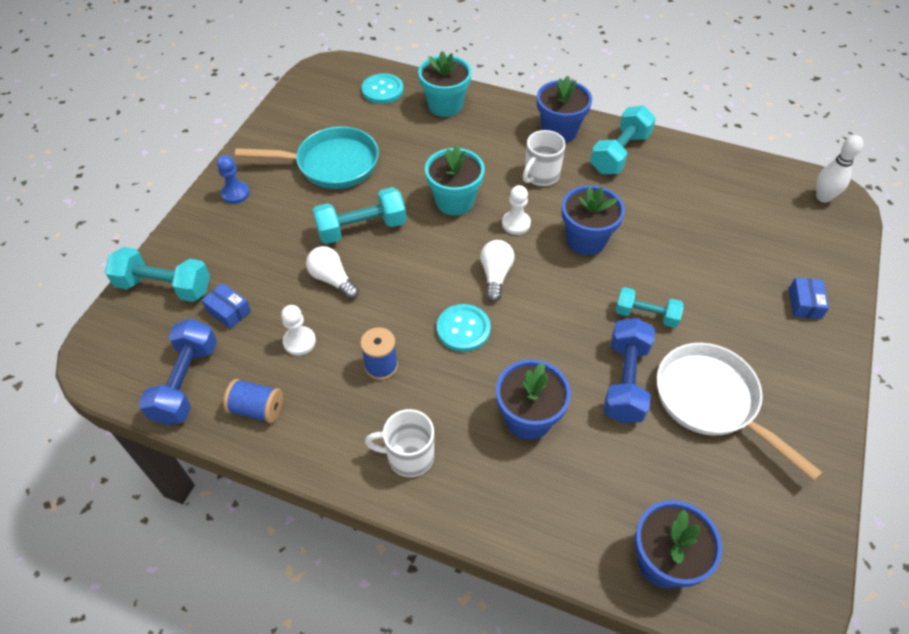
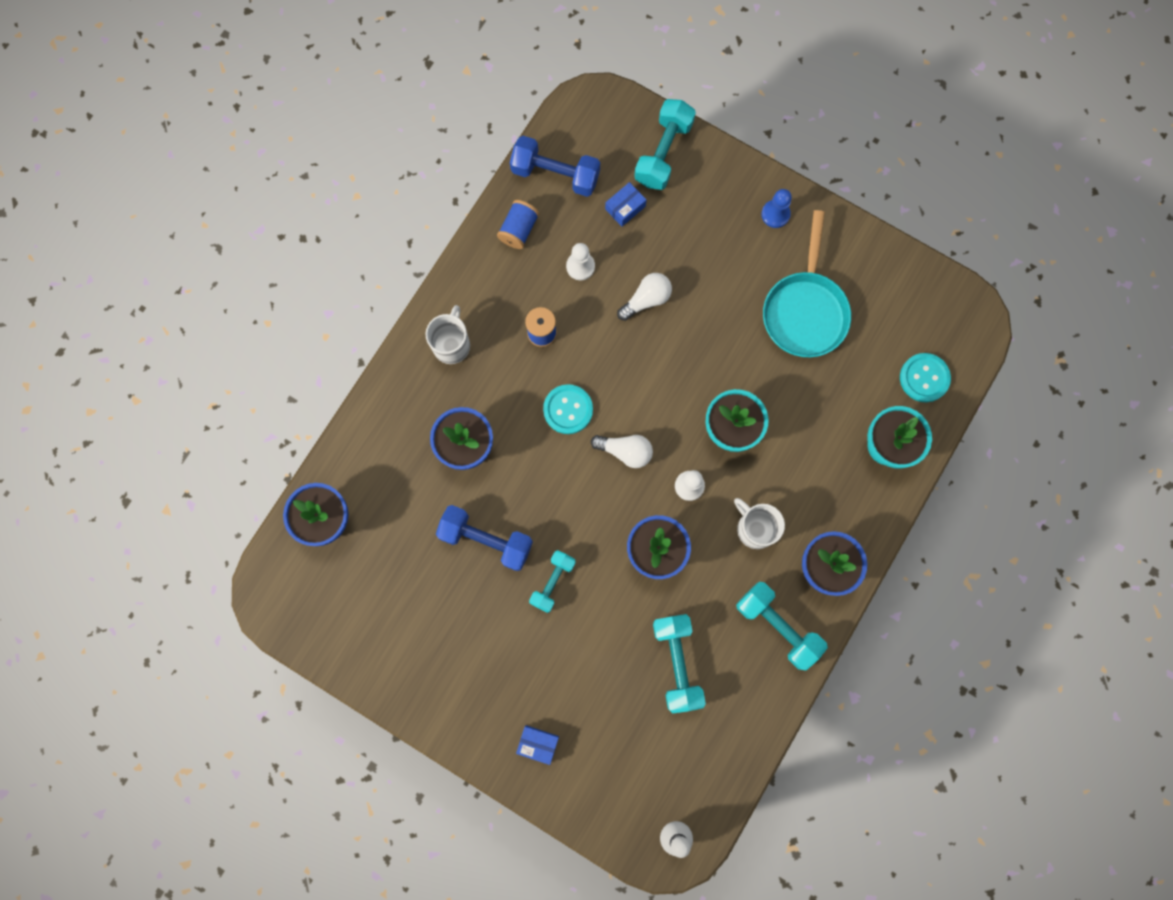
camera: 100 degrees right, 25 degrees up
turquoise dumbbell [312,187,406,244] -> turquoise dumbbell moved to [653,614,706,713]
white pan [657,343,823,481] -> none

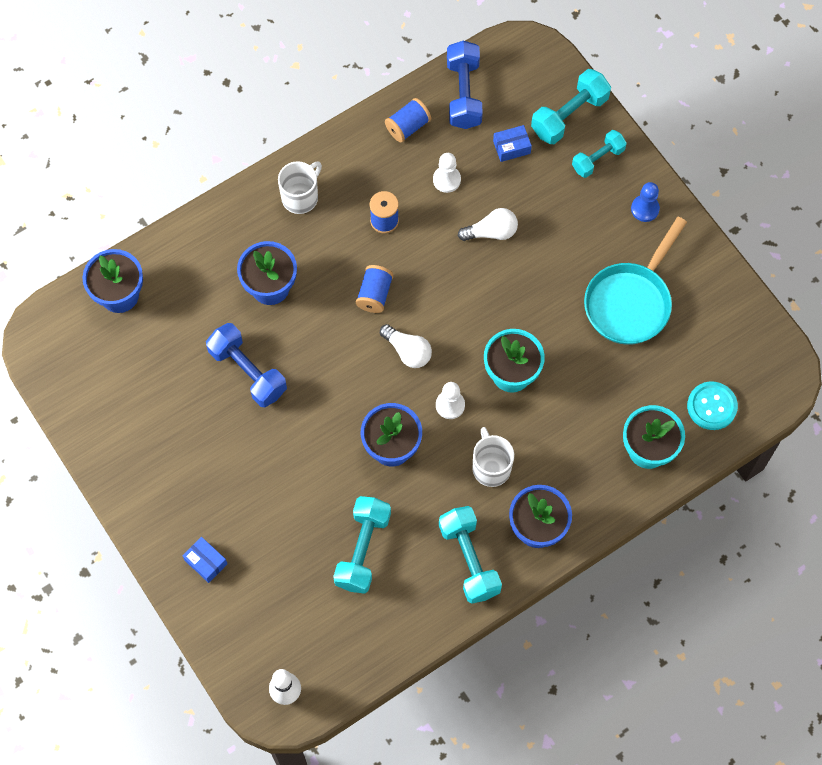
camera: 25 degrees right, 10 degrees down
blue dumbbell [510,136,600,197] -> blue dumbbell turned 45 degrees clockwise [447,41,483,129]
turquoise dumbbell [529,550,576,613] -> turquoise dumbbell moved to [572,130,627,178]
turquoise button [543,384,593,434] -> blue spool [356,265,394,313]

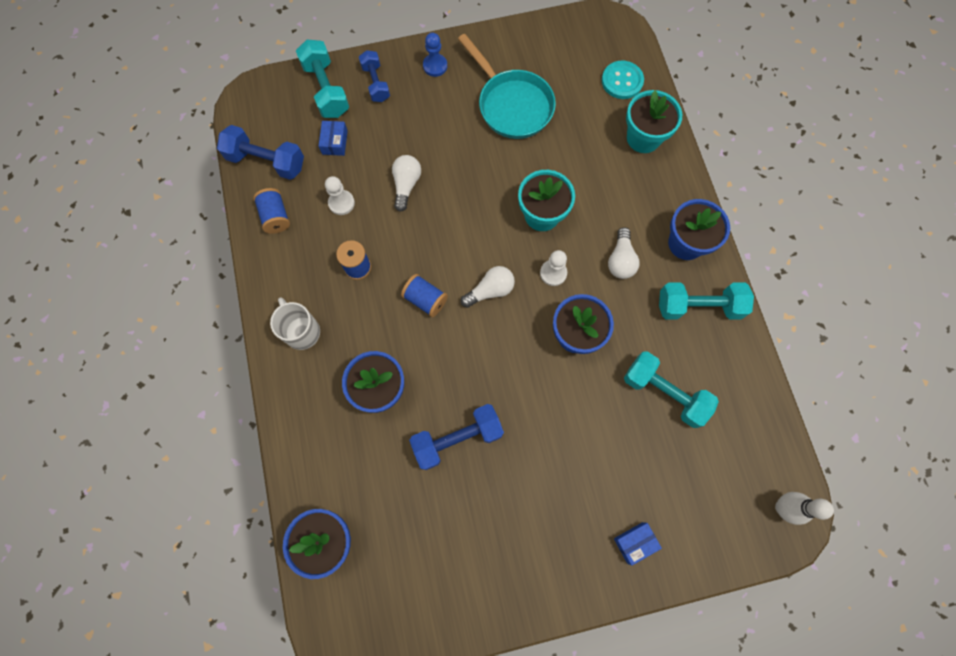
camera: 70 degrees left, 5 degrees up
white mug [472,427,514,487] -> white light bulb [608,227,640,279]
turquoise dumbbell [572,130,627,178] -> blue dumbbell [359,50,390,102]

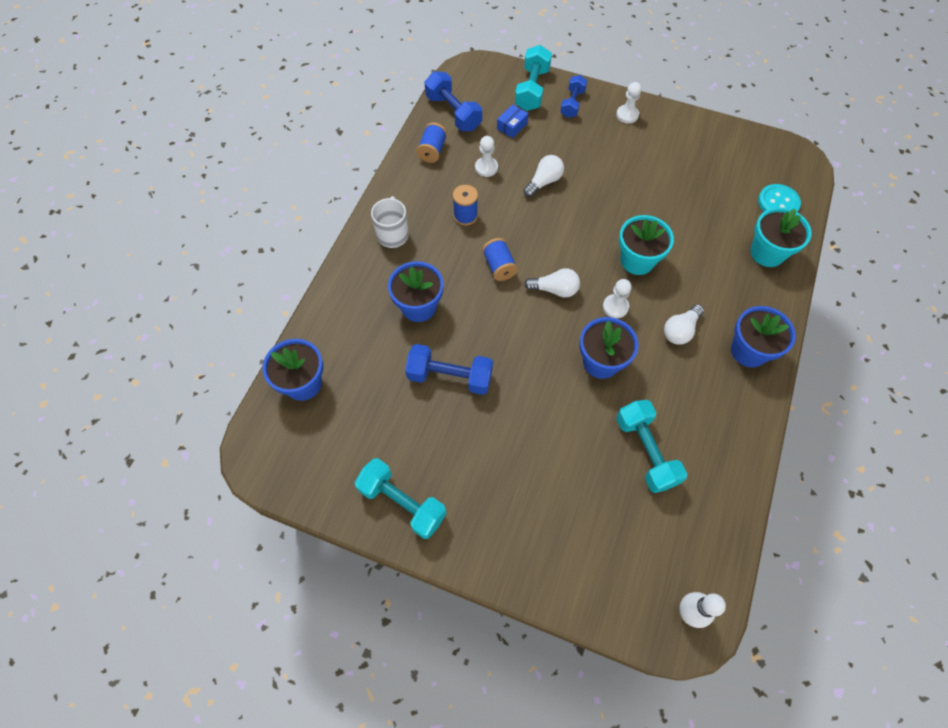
camera: 35 degrees right, 10 degrees down
blue pawn [423,33,447,77] -> white pawn [616,82,641,124]
turquoise pan [458,34,556,139] -> none
blue box [614,522,662,566] -> none
turquoise dumbbell [659,282,754,319] -> turquoise dumbbell moved to [354,458,446,539]

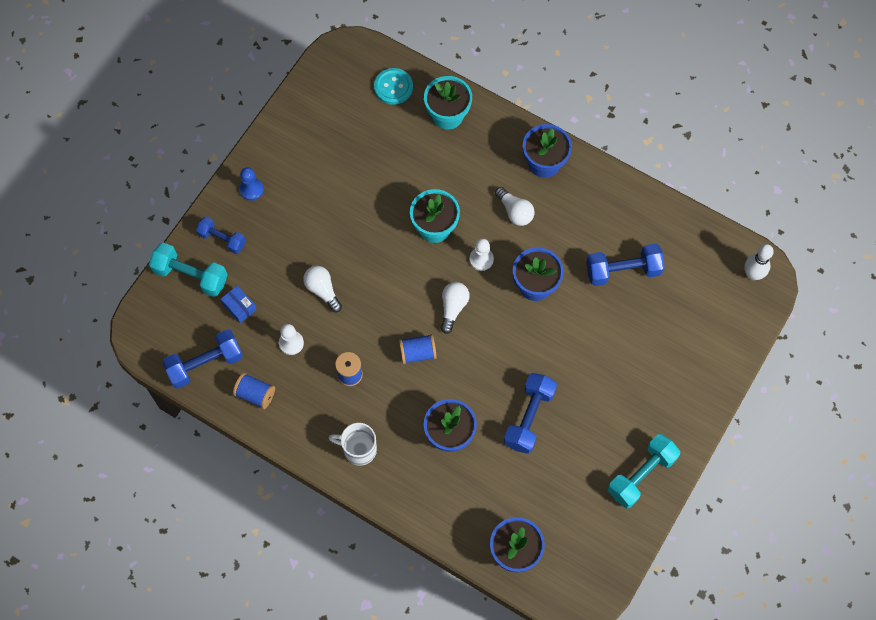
camera: 80 degrees left, 5 degrees up
white pawn [616,82,641,124] -> blue pawn [239,167,264,201]
turquoise dumbbell [616,400,687,493] -> blue dumbbell [586,244,665,286]

